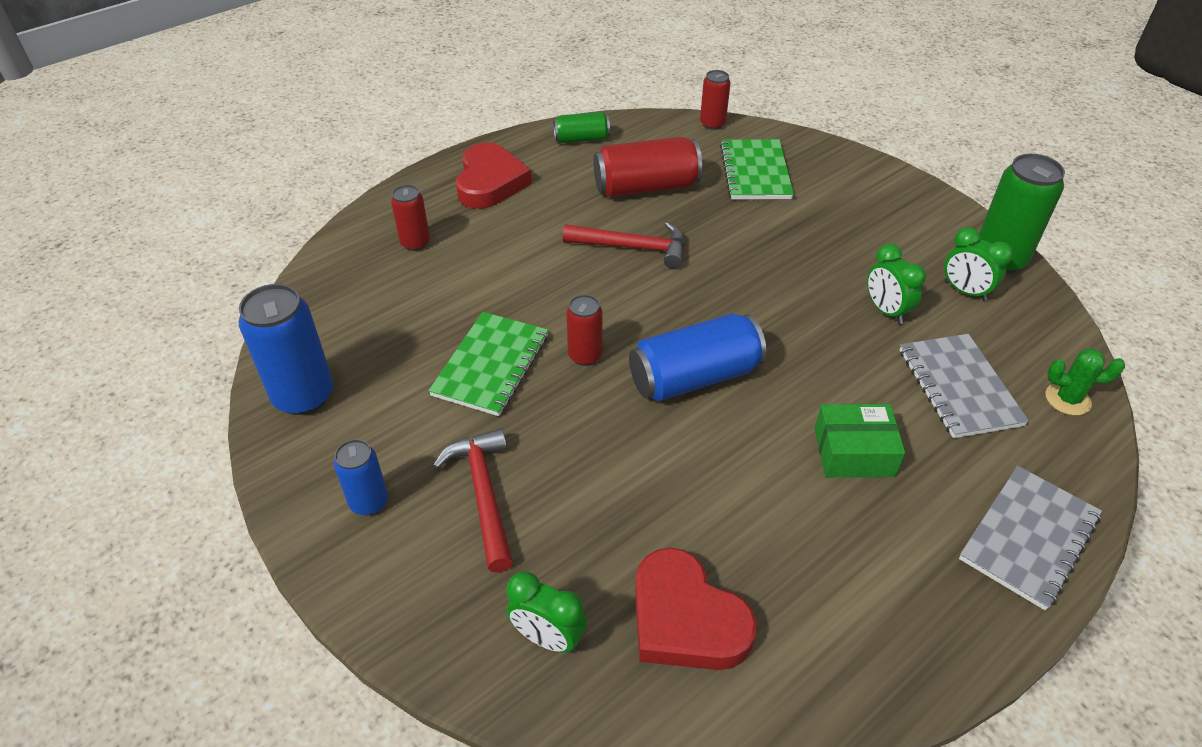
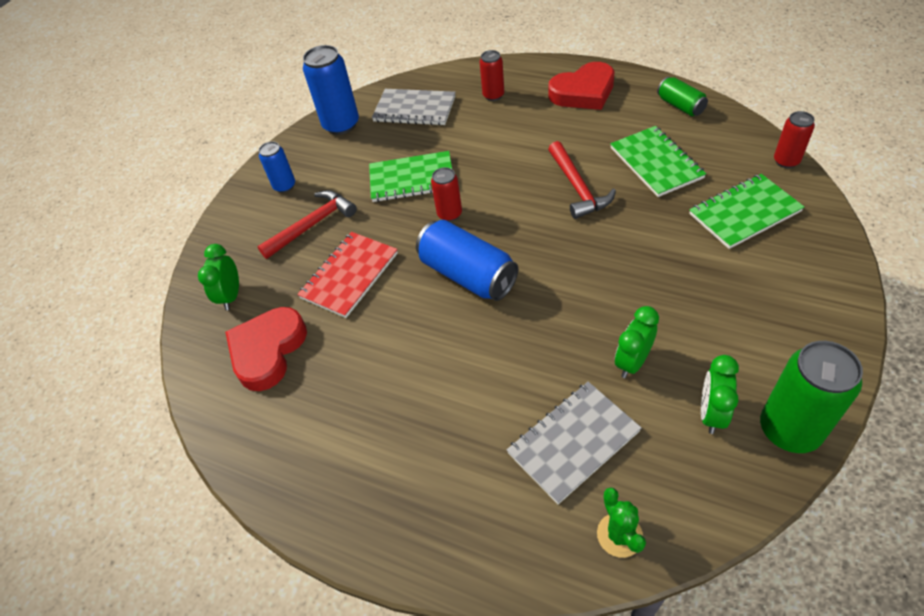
camera: 70 degrees right, 5 degrees up
red can [594,136,702,197] -> green notebook [610,126,706,197]
green box [815,404,905,477] -> none
grey notebook [959,466,1102,611] -> grey notebook moved to [372,89,456,126]
none -> red notebook [297,232,398,318]

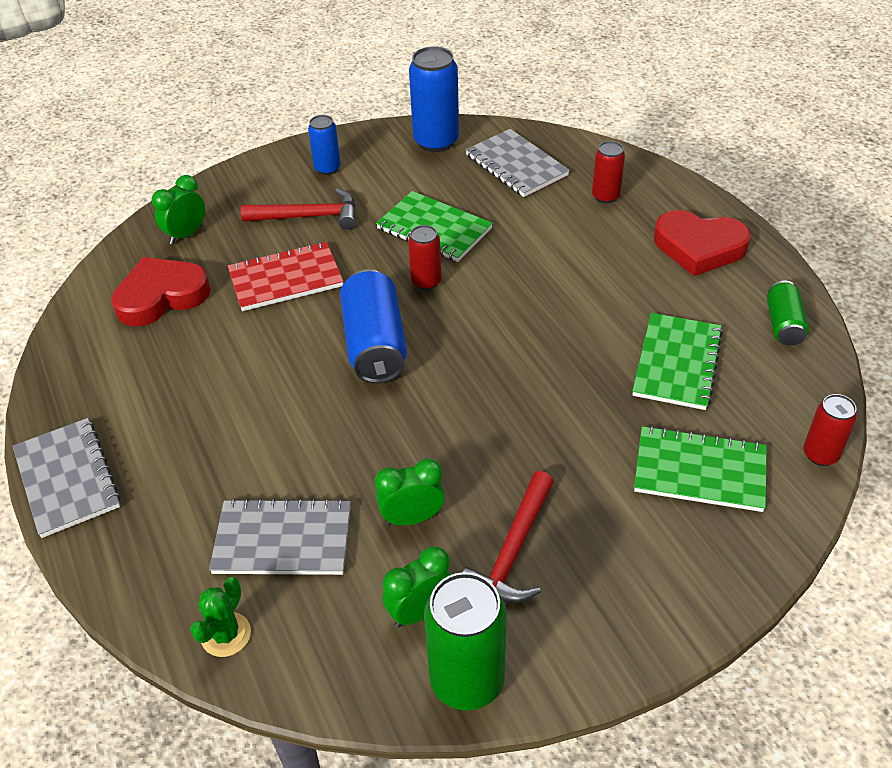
camera: 35 degrees right, 5 degrees down
red hammer [548,141,616,219] -> red hammer moved to [462,471,554,603]
none -> grey notebook [12,418,121,538]

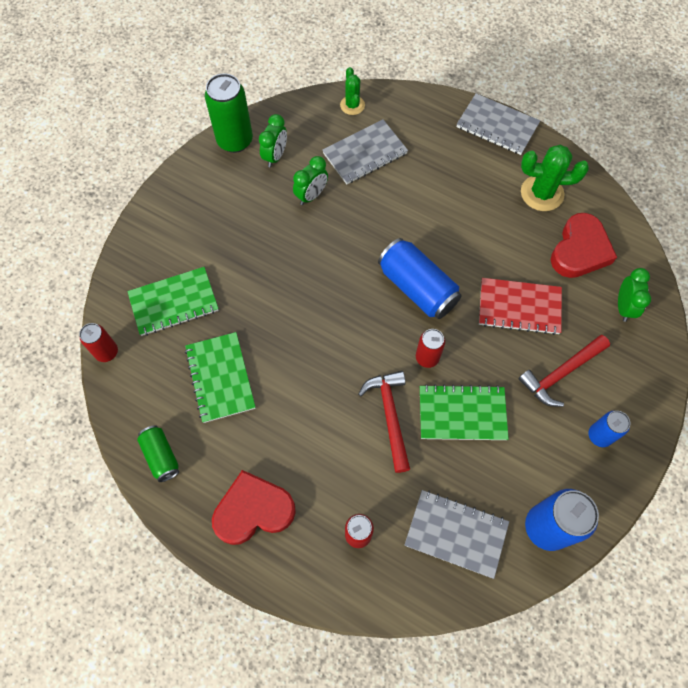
camera: 145 degrees right, 20 degrees up
red notebook [228,242,344,311] -> red notebook turned 60 degrees clockwise [479,278,562,335]
red hammer [462,471,554,603] -> red hammer moved to [358,371,410,473]
none -> green cactus [521,144,589,211]

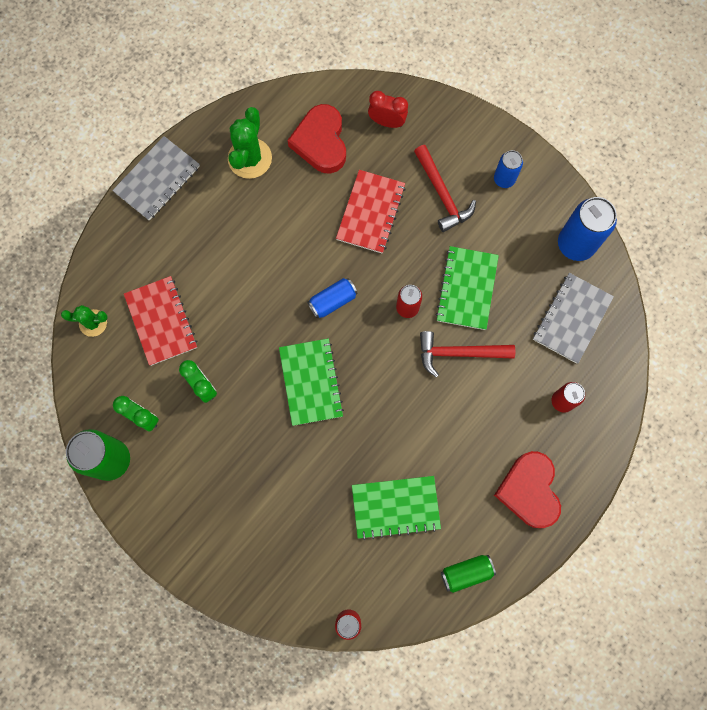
camera: 80 degrees left, 10 degrees up
green notebook [127,267,219,336] -> green notebook moved to [279,338,344,426]
grey notebook [322,119,408,184] -> red notebook [124,276,197,366]
blue can [378,238,461,319] -> blue can [307,278,358,319], size x0.57
red heart [551,213,617,278] -> red heart turned 135 degrees counterclockwise [287,104,346,174]
green clock [618,268,651,322] -> red clock [368,91,408,128]

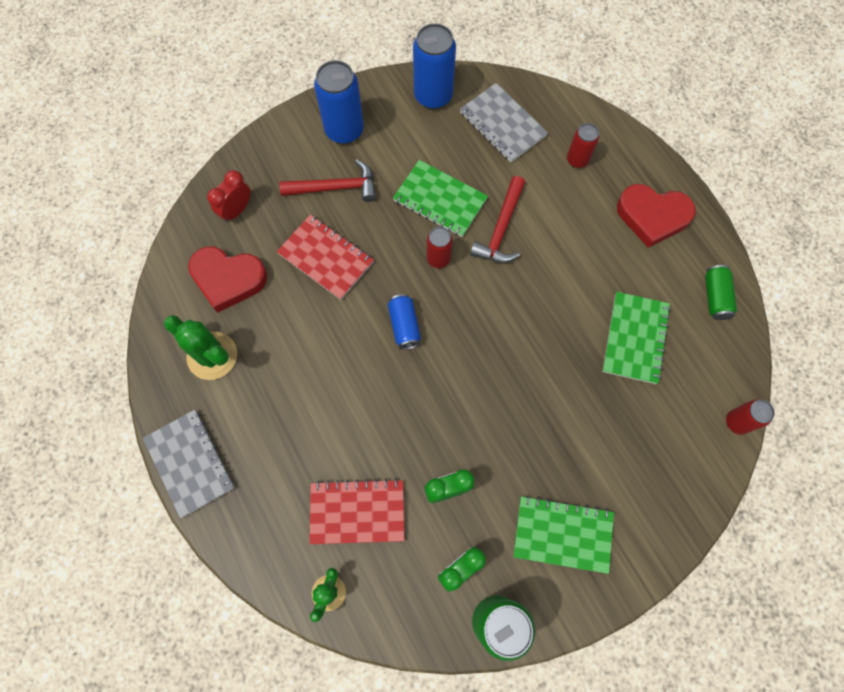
camera: 70 degrees left, 5 degrees down
green notebook [279,338,344,426] -> green notebook moved to [514,495,614,574]
blue can [494,150,523,188] -> blue can [314,60,364,144], size x1.74

